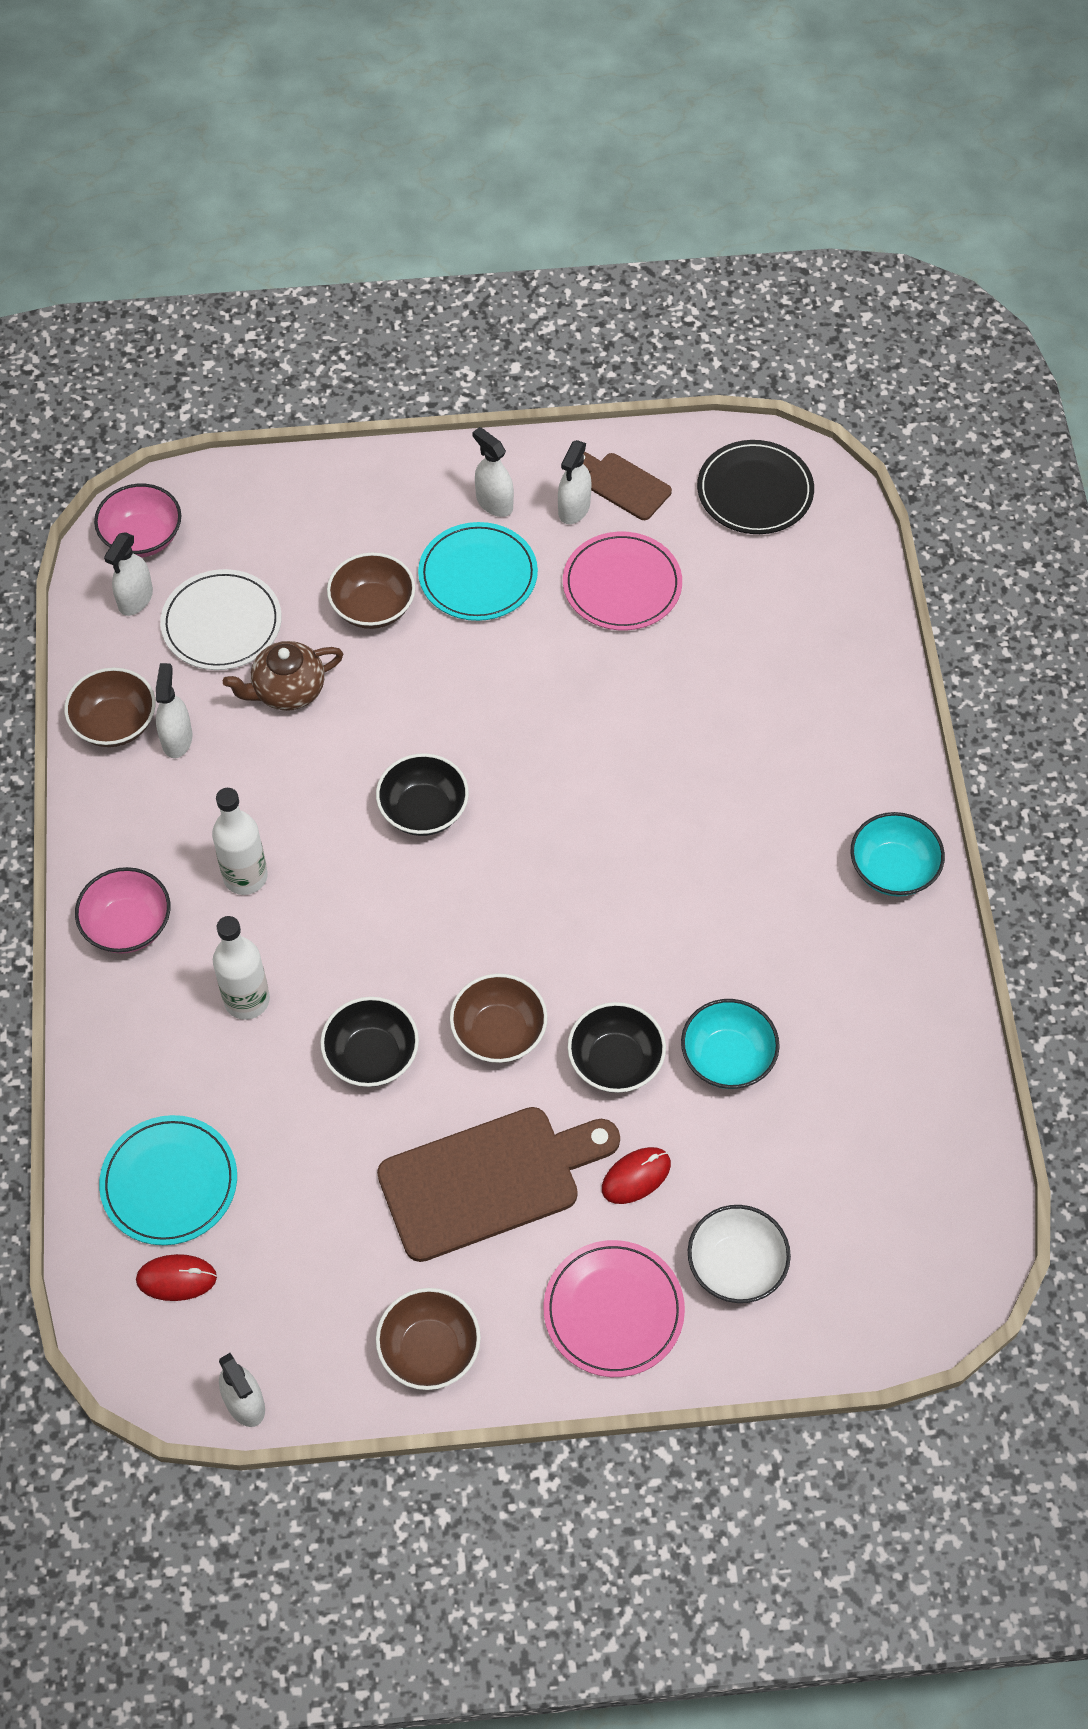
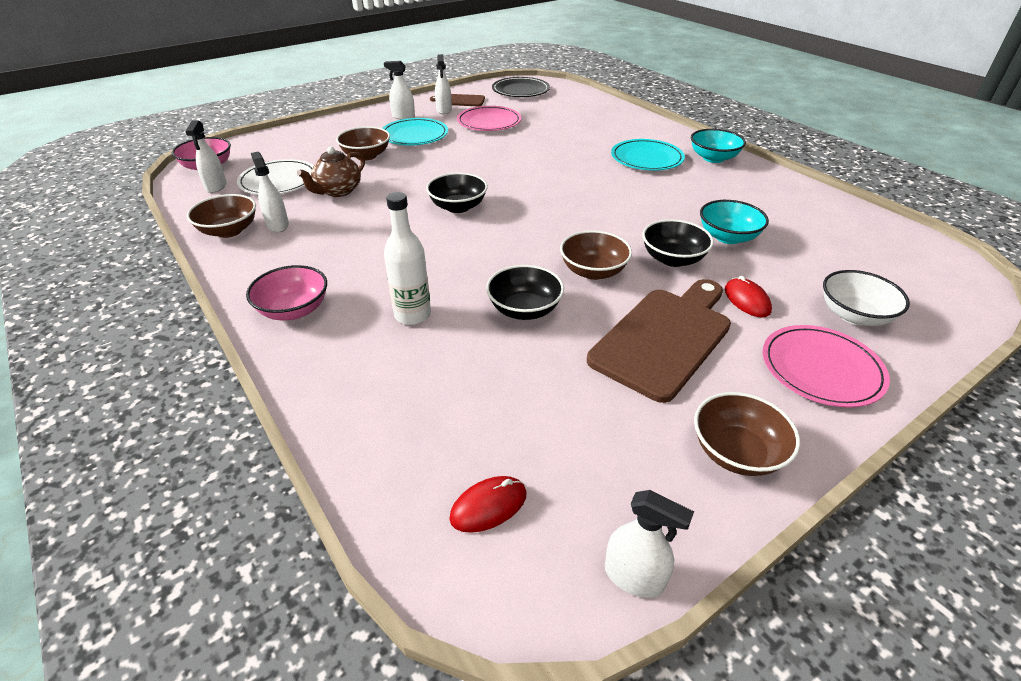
camera: 30 degrees left, 20 degrees down
turquoise plate [99,1115,237,1245] -> turquoise plate moved to [611,139,685,171]
white bottle [212,788,268,895] -> none
red mouse [602,1147,671,1204] -> red mouse turned 45 degrees counterclockwise [725,276,772,317]

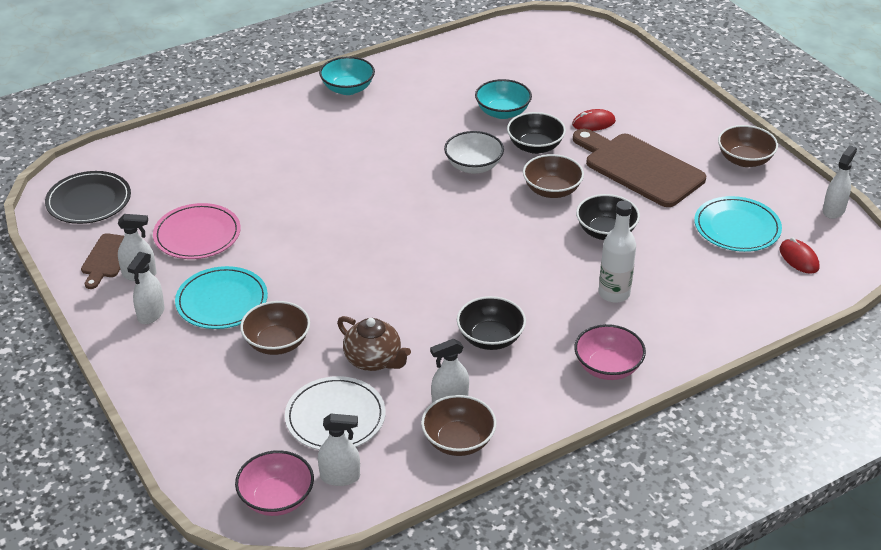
camera: 85 degrees left, 0 degrees up
black bowl [426,173,488,213] -> black bowl moved to [457,296,526,350]
turquoise plate [611,139,685,171] -> turquoise plate moved to [694,196,782,252]
pink plate [762,325,890,408] -> none
white bowl [823,270,910,326] -> white bowl moved to [444,131,504,174]

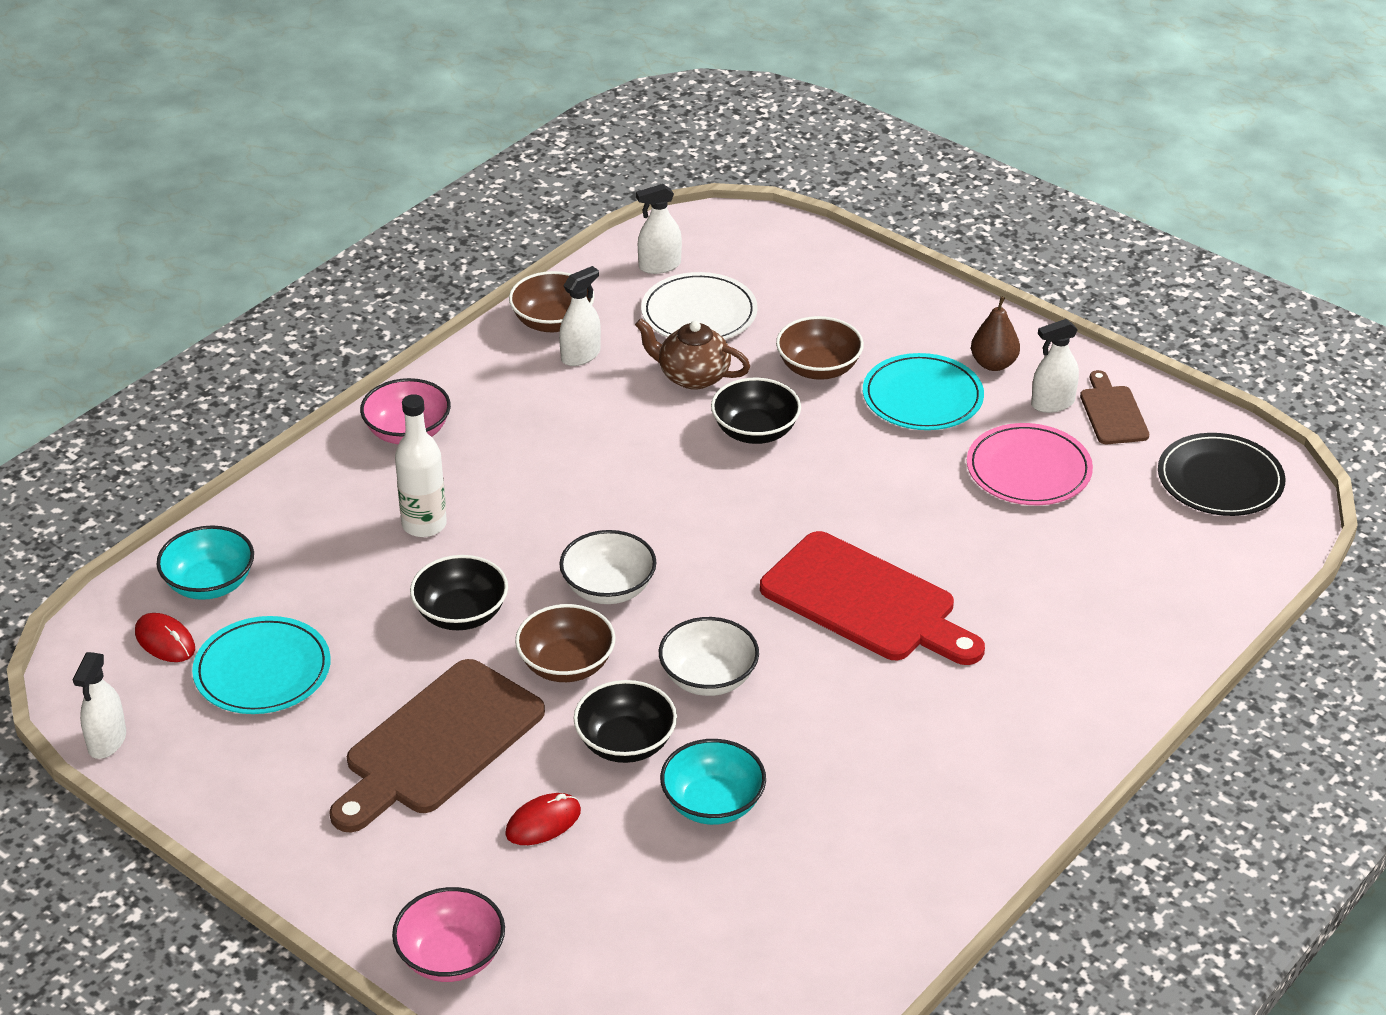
camera: 160 degrees right, 0 degrees up
white spray bottle [127,252,165,324] -> brown pear [971,296,1020,371]
pink bowl [235,450,314,516] -> pink bowl moved to [392,887,505,982]
turquoise bowl [319,56,375,95] -> turquoise bowl moved to [156,525,254,600]
black bowl [457,296,526,350] -> black bowl moved to [711,378,801,444]
brown cutting board [573,128,706,207] -> brown cutting board turned 105 degrees clockwise [329,659,545,833]
brown bowl [718,125,778,167] -> none
none -> white bowl [559,530,657,604]
none -> red cutting board [760,531,985,665]

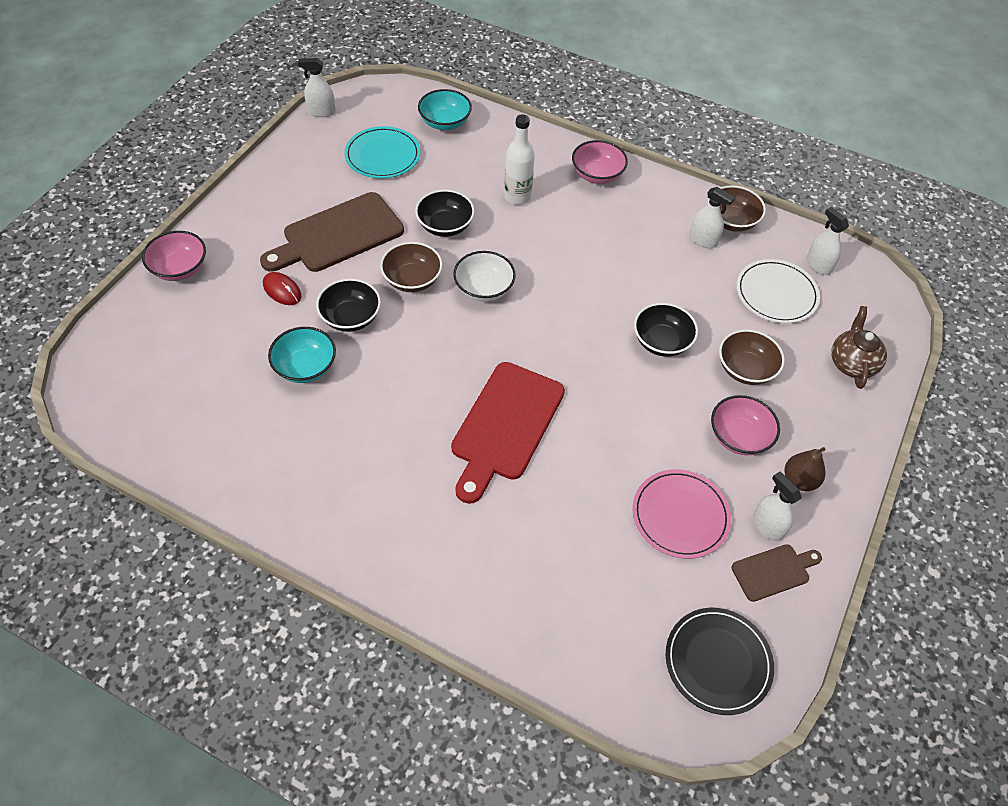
camera: 75 degrees right, 15 degrees up
red mouse [135,613,195,662] -> none
brown cutting board [329,659,545,833] -> brown cutting board turned 60 degrees counterclockwise [260,192,404,272]
brown teapot [635,318,750,390] -> brown teapot moved to [831,306,887,389]
white bowl [659,617,759,696] -> none
turquoise plate [863,353,984,430] -> pink bowl [711,395,780,455]

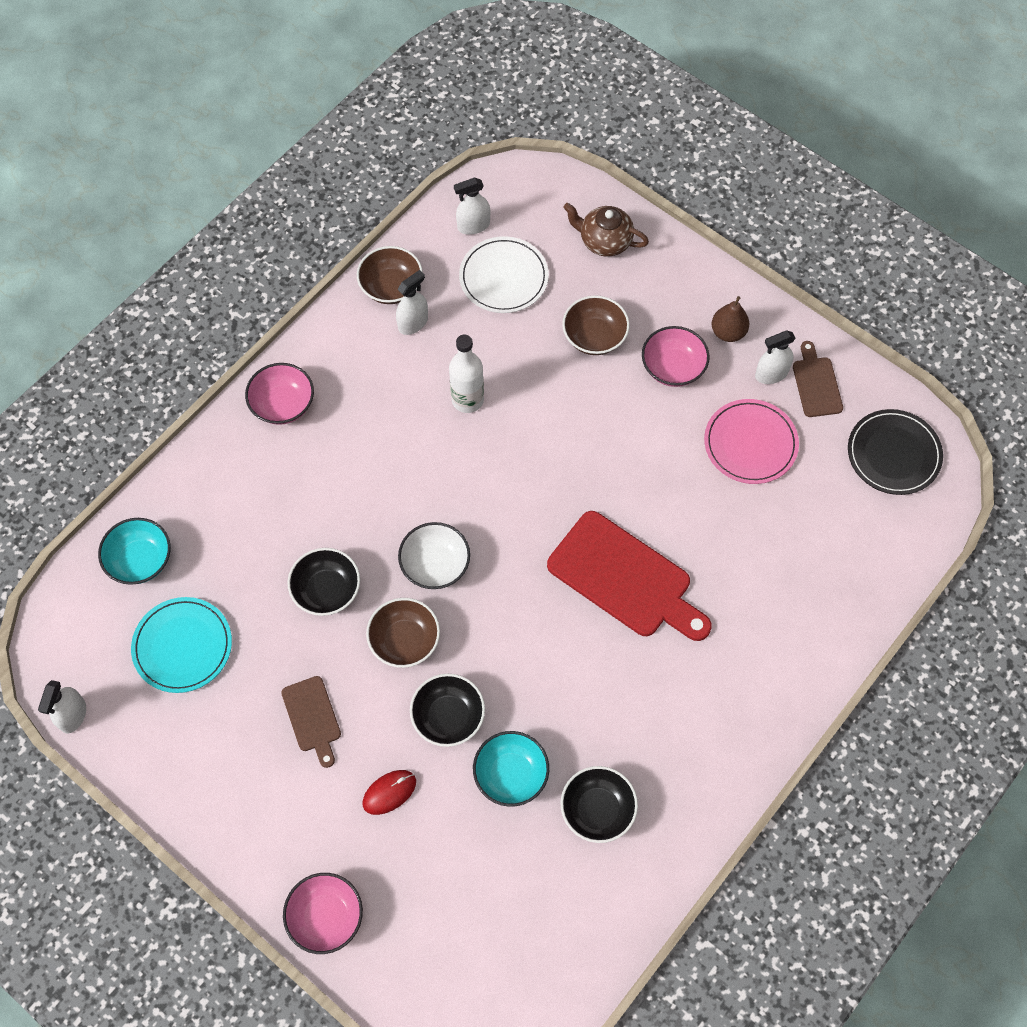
camera: 75 degrees left, 10 degrees up
brown cutting board [260,192,404,272] -> brown cutting board [281,676,341,768], size x0.52
white bottle [504,114,535,205] -> white bottle moved to [449,335,484,413]
black bowl [634,303,698,357] -> black bowl moved to [560,766,638,843]

